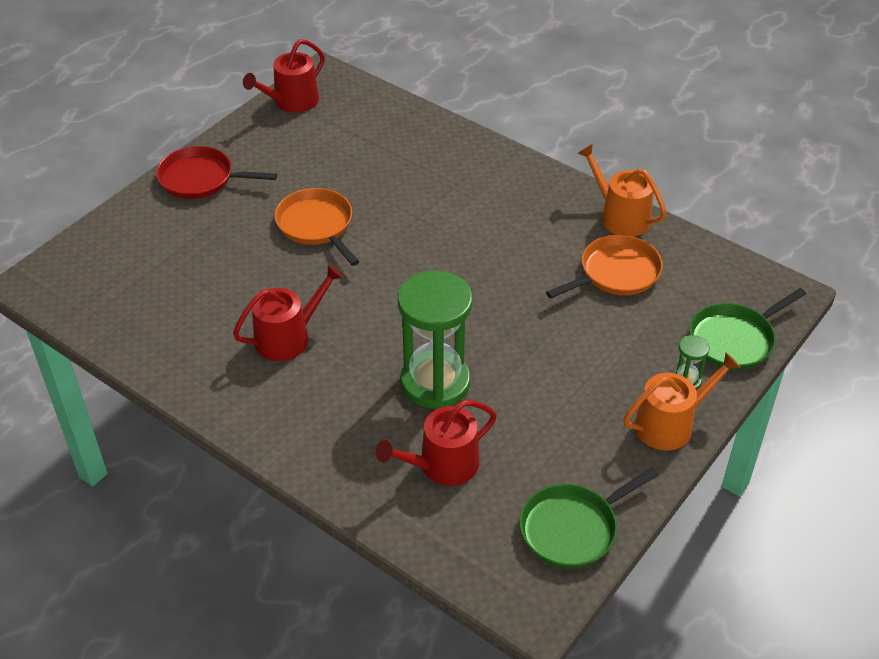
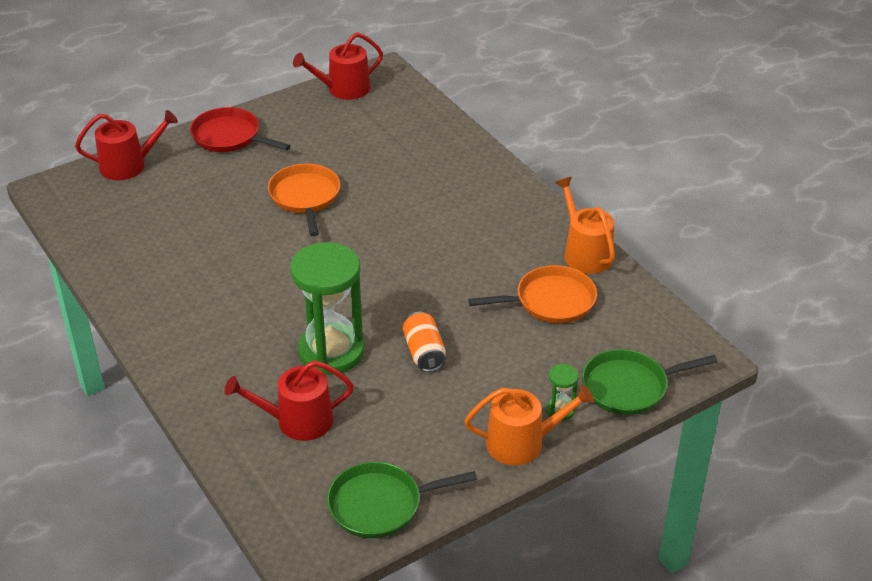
camera: 20 degrees right, 5 degrees down
red watering can [233,264,343,361] -> red watering can moved to [75,110,178,180]
none -> orange can [403,311,446,372]

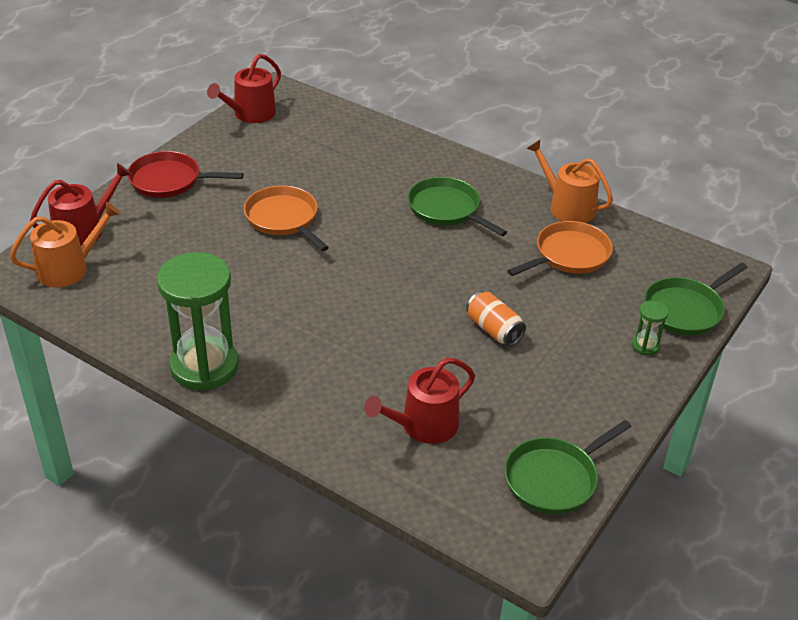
camera: 25 degrees left, 0 degrees up
green hourglass [290,242,364,375] -> green hourglass moved to [157,252,239,391]
orange watering can [464,385,594,465] -> orange watering can moved to [10,202,121,288]
none -> green pan [408,177,507,236]

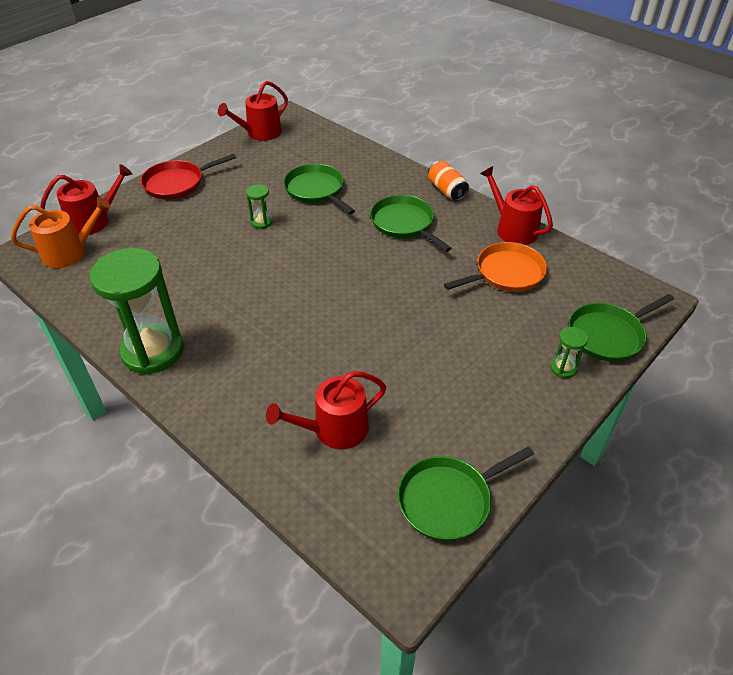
camera: 10 degrees right, 5 degrees up
red pan [127,151,244,198] -> red pan turned 45 degrees counterclockwise [141,154,236,199]
orange pan [244,185,329,251] -> green hourglass [246,184,272,229]
orange can [466,291,526,346] -> orange can moved to [428,161,469,201]
orange watering can [526,140,613,223] -> red watering can [480,166,553,245]
none -> green pan [283,164,355,214]

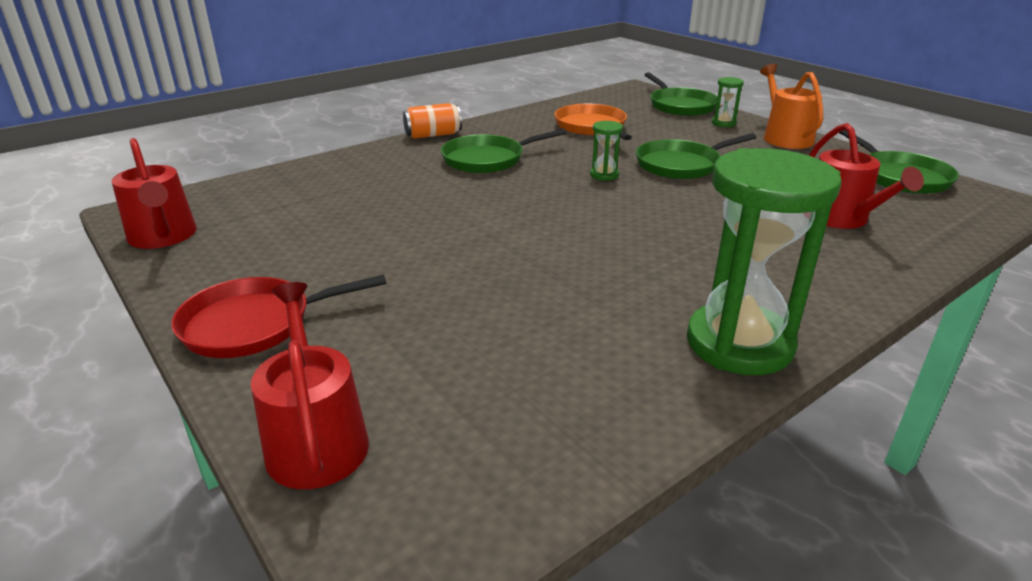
camera: 80 degrees left, 15 degrees down
orange watering can [11,197,111,268] -> orange watering can moved to [760,64,823,149]
red pan [141,154,236,199] -> red pan turned 90 degrees clockwise [171,275,386,358]
green hourglass [246,184,272,229] -> green hourglass moved to [590,121,623,181]
green pan [283,164,355,214] -> green pan moved to [636,133,757,179]
red watering can [480,166,553,245] -> none

